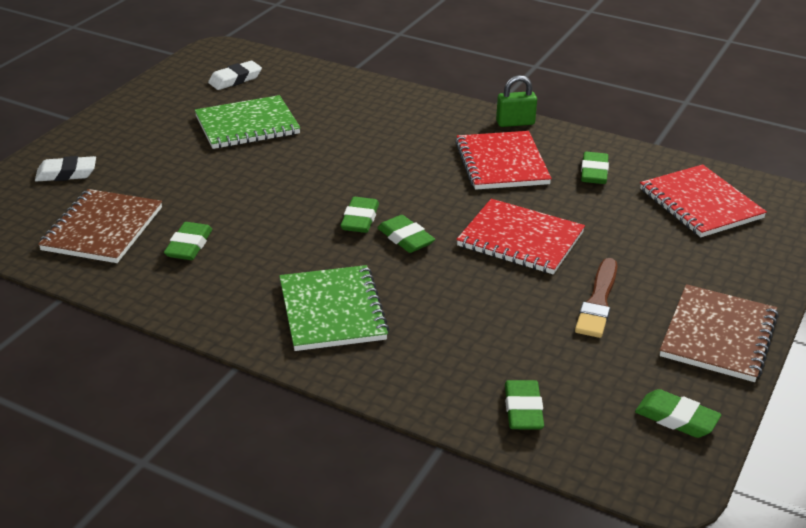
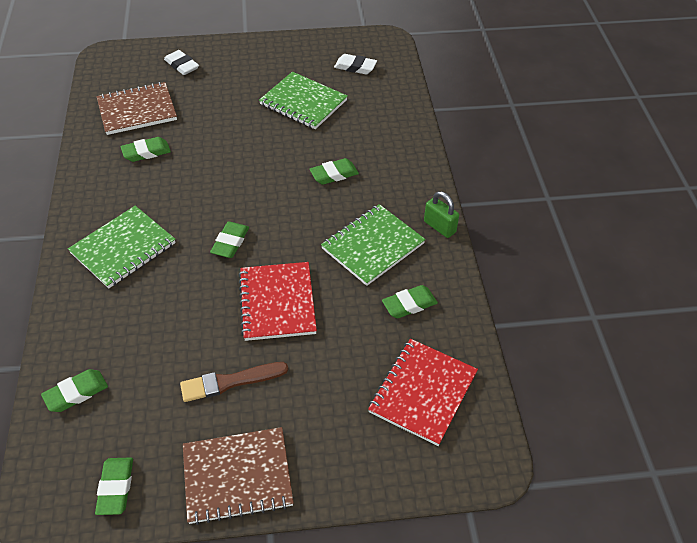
camera: 55 degrees right, 15 degrees up
green eraser [341,197,379,233] -> green eraser moved to [310,158,359,185]
red notebook [455,131,552,190] -> green notebook [321,204,426,286]

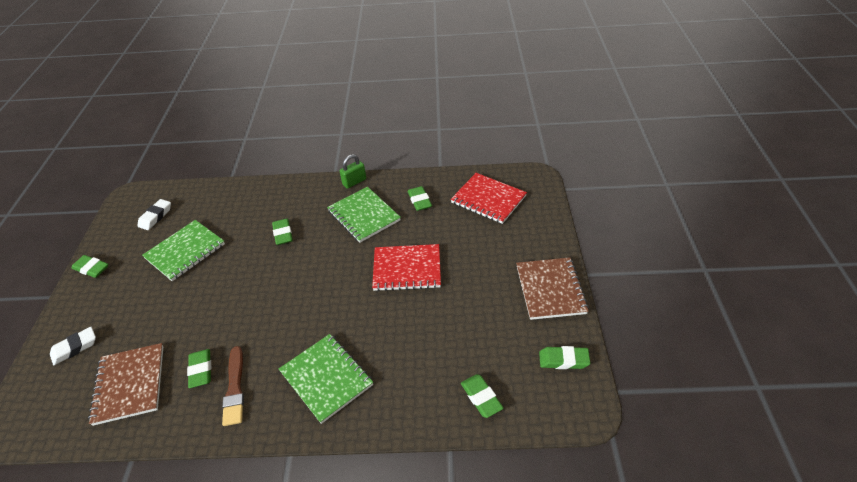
camera: 80 degrees left, 5 degrees down
brown brush [180,362,288,402] -> brown brush moved to [222,346,244,426]
green eraser [210,222,249,258] -> green eraser moved to [72,255,108,278]

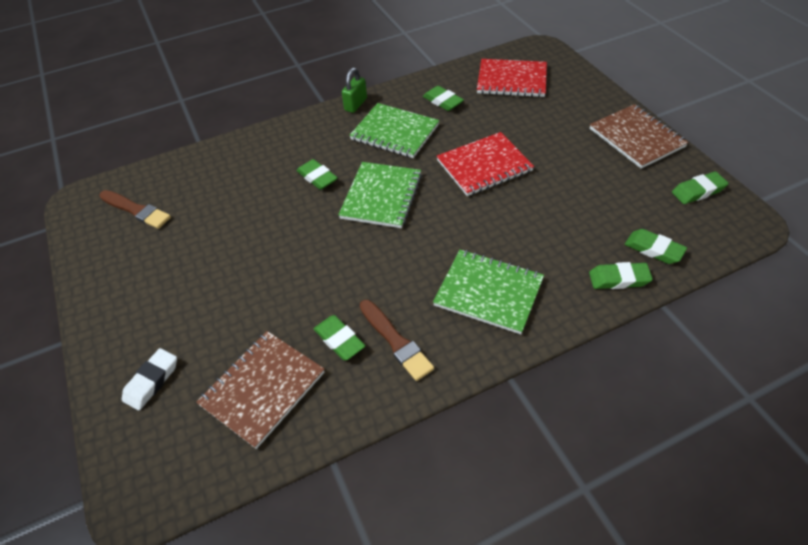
camera: 25 degrees left, 5 degrees up
green eraser [72,255,108,278] -> green eraser moved to [589,262,653,289]
brown notebook [88,343,163,426] -> brown notebook turned 75 degrees clockwise [196,331,325,449]
white eraser [137,199,171,230] -> brown brush [99,190,171,229]
green notebook [142,220,225,281] -> green notebook moved to [338,162,422,228]

